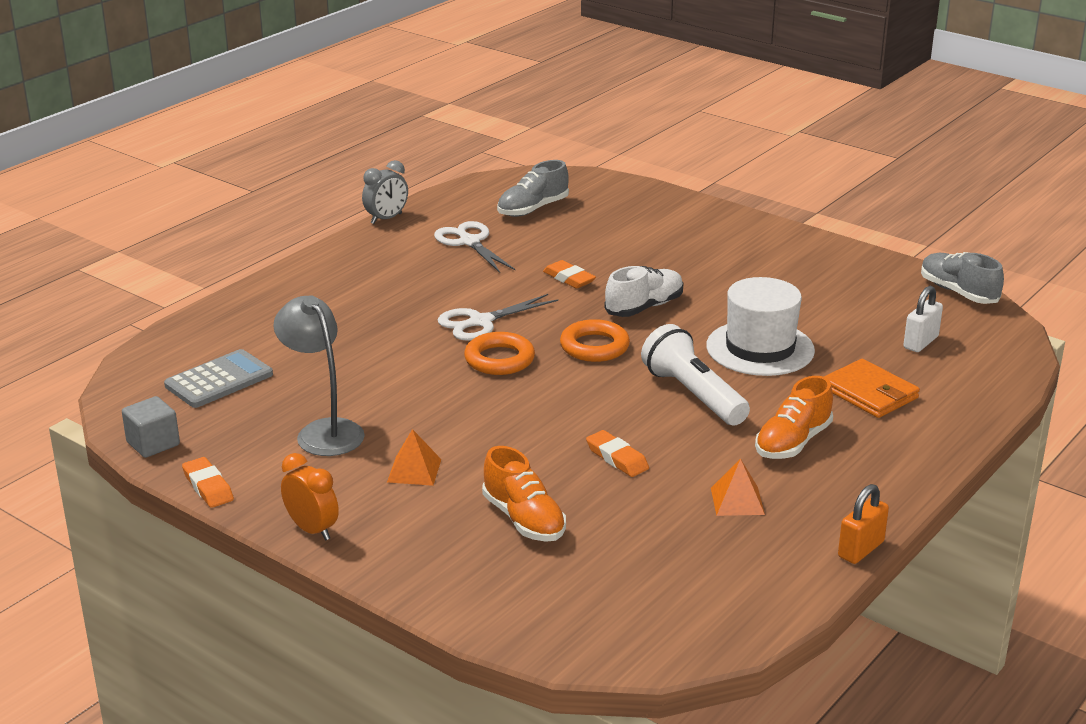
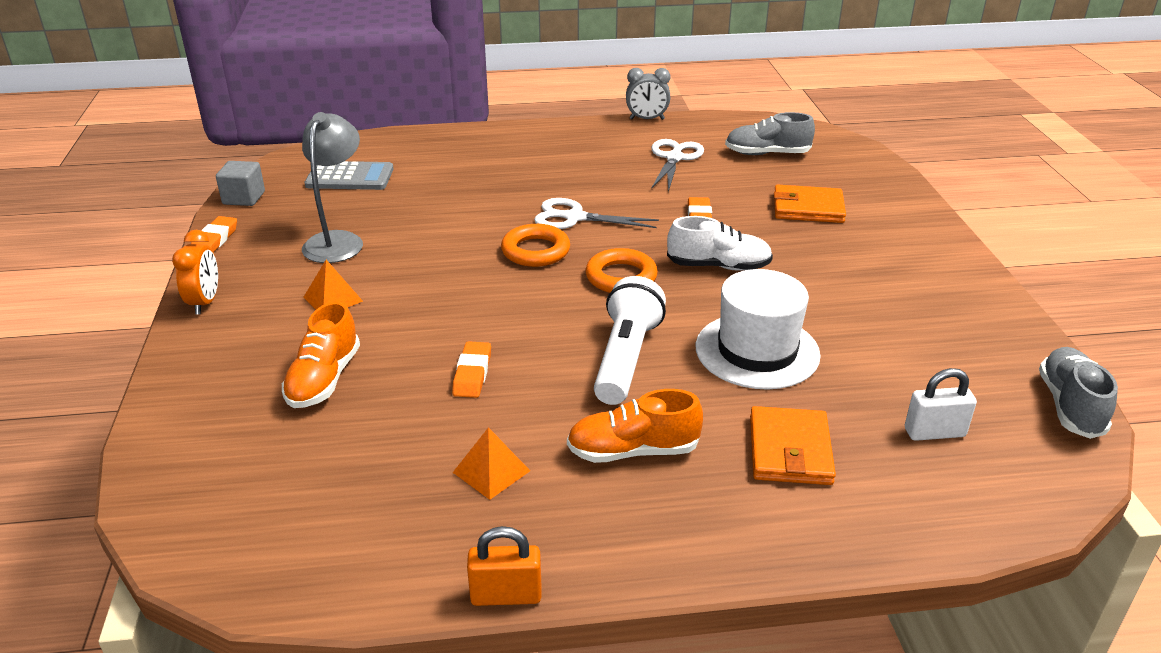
camera: 45 degrees right, 5 degrees up
none -> orange wallet [774,185,846,223]

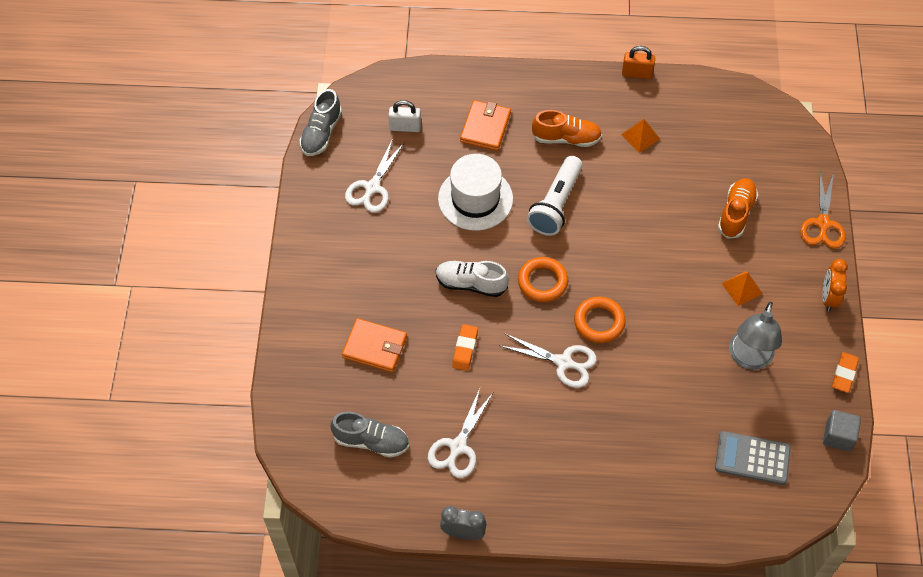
camera: 170 degrees left, 25 degrees up
orange eraser [452,341,491,398] -> none
none -> white scissors [345,139,405,213]
none -> orange scissors [800,172,846,249]

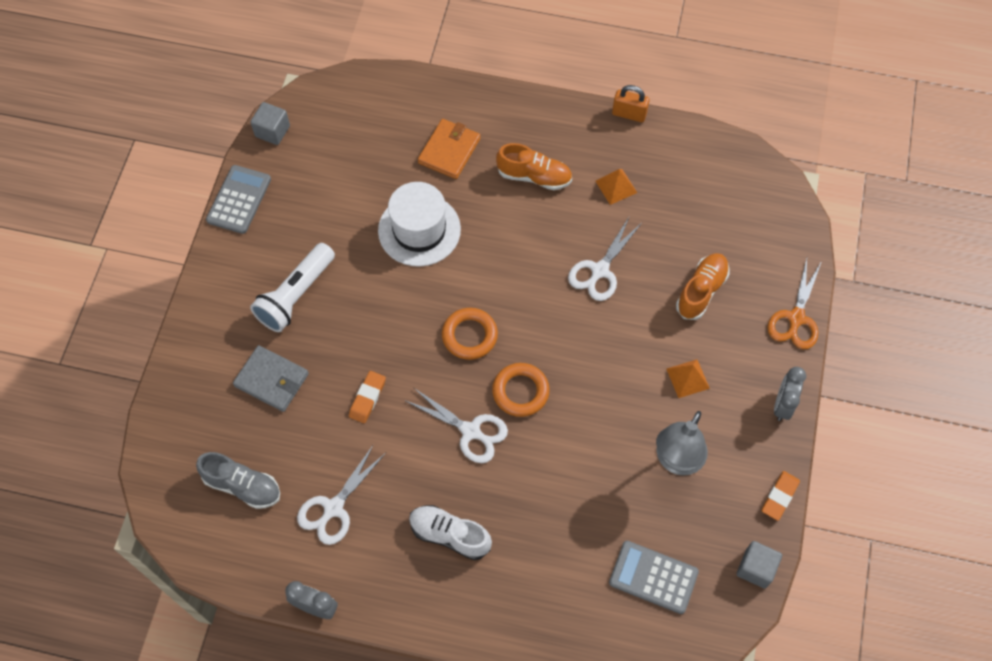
camera: 10 degrees right, 5 degrees up
grey shoe [300,89,342,156] -> grey cube [250,102,290,145]
orange wallet [342,318,407,372] -> grey wallet [233,345,309,412]
white scissors [345,139,405,213] -> white scissors moved to [568,217,642,301]
white padlock [388,100,421,132] -> none
white shoe [436,261,509,297] -> white shoe moved to [409,505,492,560]
white flashlight [527,156,583,236] -> white flashlight moved to [250,243,335,332]
orange clock [823,259,848,311] -> grey clock [774,367,806,421]
none -> grey calculator [206,165,271,234]

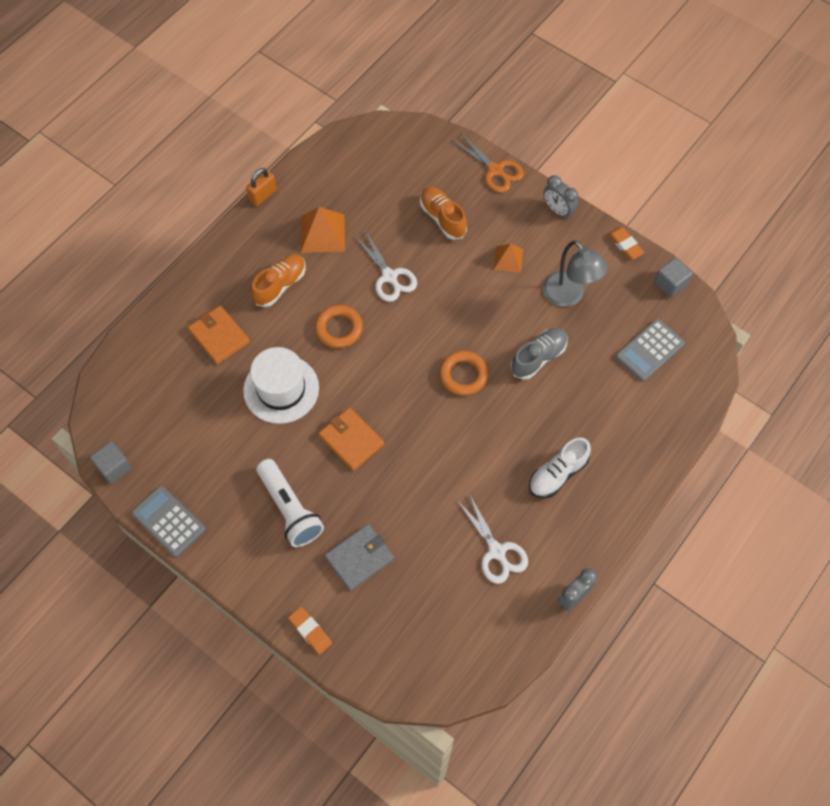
camera: 65 degrees left, 0 degrees up
grey shoe [196,452,280,509] -> grey shoe moved to [511,328,568,380]
orange eraser [349,371,386,423] -> orange eraser moved to [288,607,332,654]
white scissors [406,388,508,463] -> none
orange ring [442,308,498,360] -> orange ring moved to [315,305,363,348]
orange pyramid [595,169,637,205] -> orange pyramid [301,207,345,253], size x1.61
none -> orange wallet [319,408,384,471]

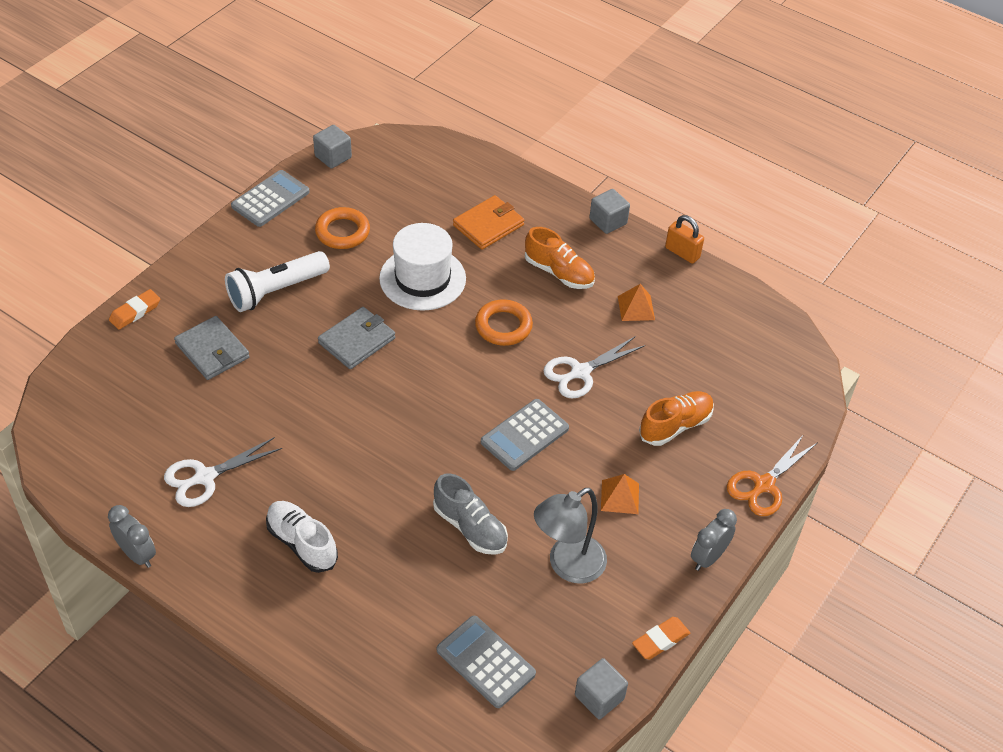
camera: 85 degrees right, 15 degrees down
orange pyramid [301,207,345,253] -> orange pyramid [618,284,655,321], size x0.62
orange wallet [319,408,384,471] -> grey wallet [318,307,395,369]
orange ring [439,351,488,396] -> orange ring moved to [315,207,370,249]
none -> grey calculator [481,399,569,471]
none -> grey cube [589,189,630,234]

